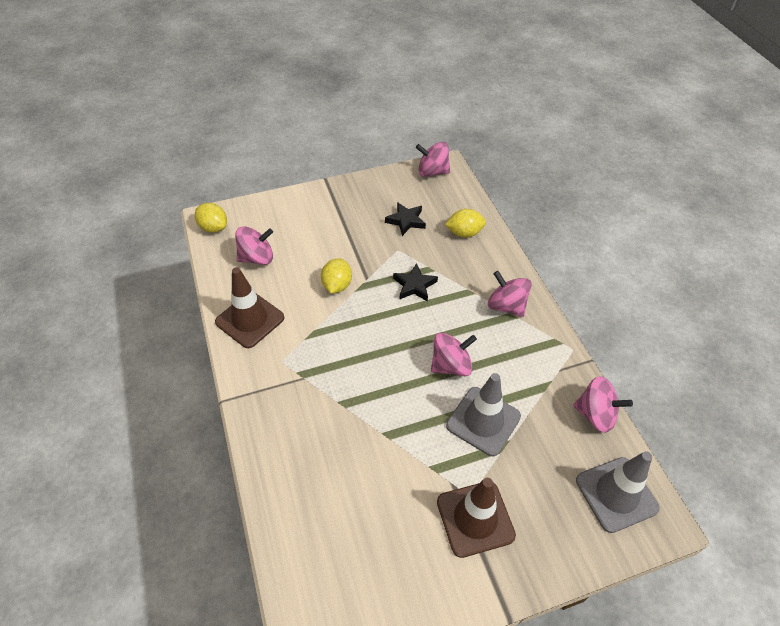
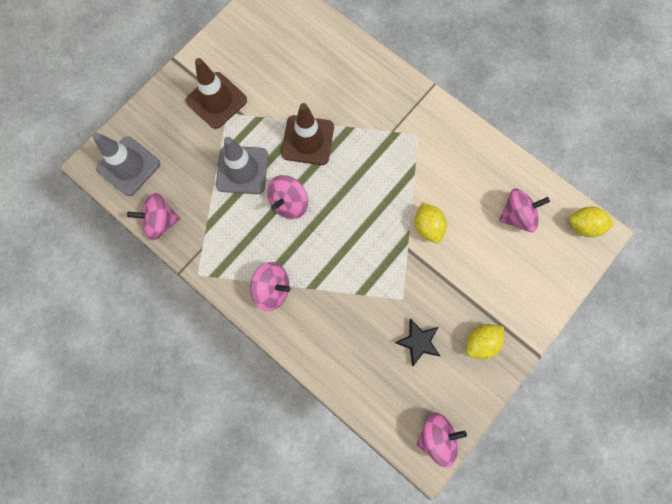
camera: 150 degrees right, 25 degrees up
brown traffic cone [215,267,285,348] -> brown traffic cone moved to [281,103,334,165]
pink spinning top [235,226,273,265] -> pink spinning top turned 150 degrees counterclockwise [499,189,550,232]
black star [393,263,438,302] -> none
yellow lemon [445,209,486,238] -> yellow lemon moved to [466,324,504,359]

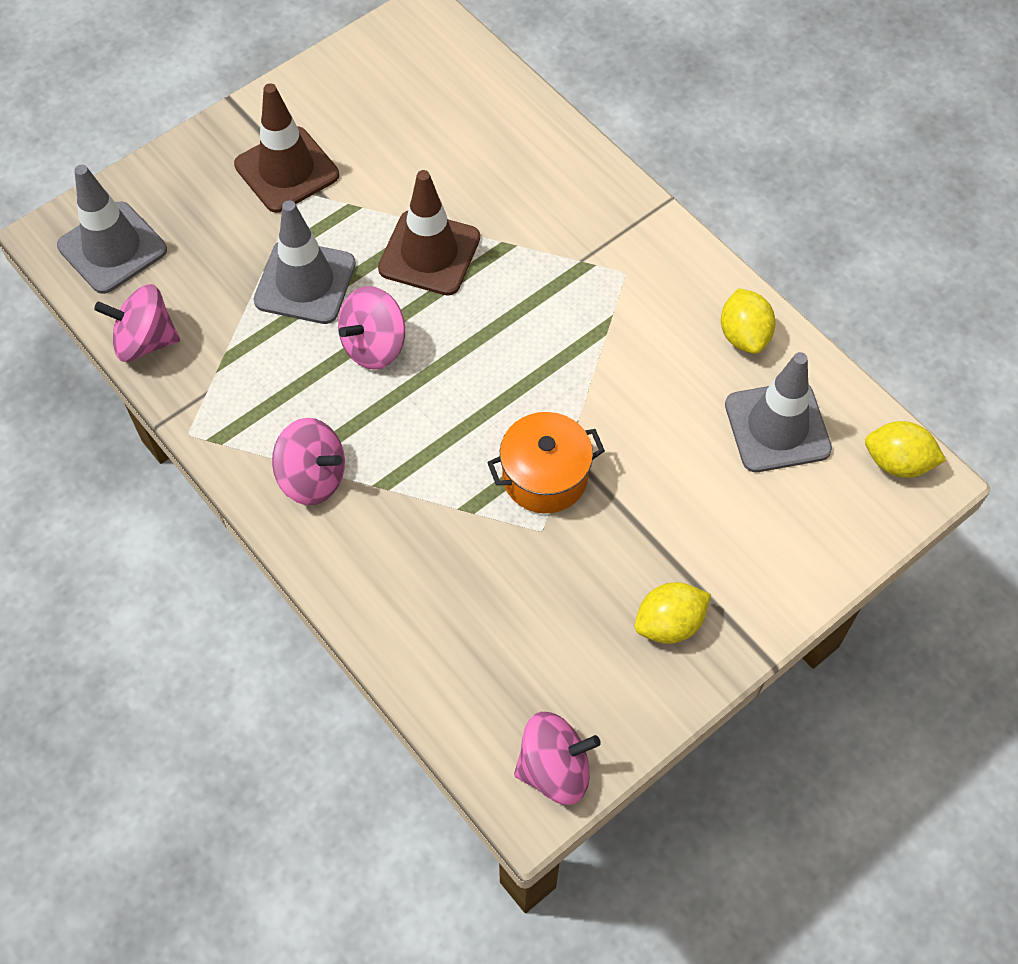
camera: 10 degrees right, 15 degrees down
black star [395,319,440,366] -> none
yellow lemon [415,202,447,243] -> yellow lemon moved to [721,288,776,354]
pink spinning top [499,189,550,232] -> grey traffic cone [725,352,832,472]
none -> orange pot [487,412,605,513]

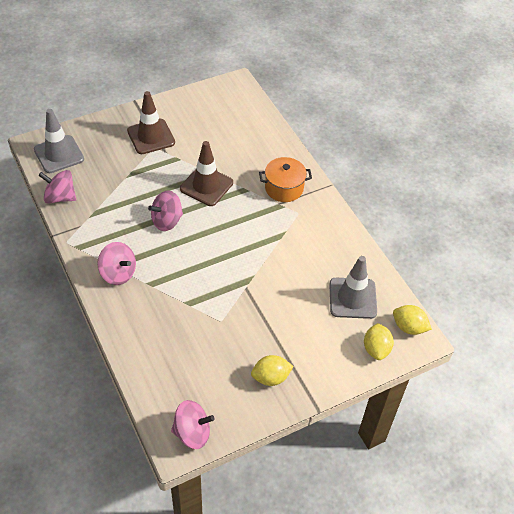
camera: 10 degrees right, 10 degrees down
grey traffic cone [253,200,356,324] -> none
orange pot [487,412,605,513] -> orange pot moved to [259,157,312,202]
yellow lemon [721,288,776,354] -> yellow lemon moved to [364,323,394,360]

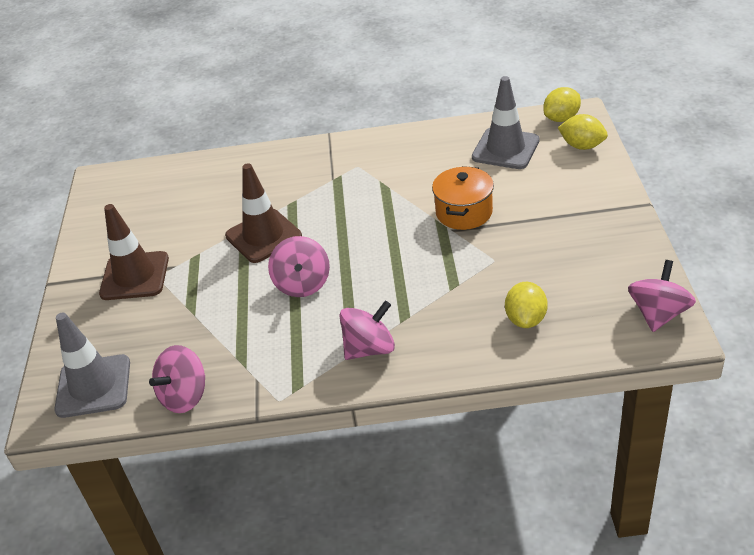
camera: 60 degrees left, 10 degrees down
yellow lemon [251,355,294,386] -> yellow lemon moved to [505,282,548,328]
orange pot [259,157,312,202] -> orange pot moved to [432,166,494,230]

